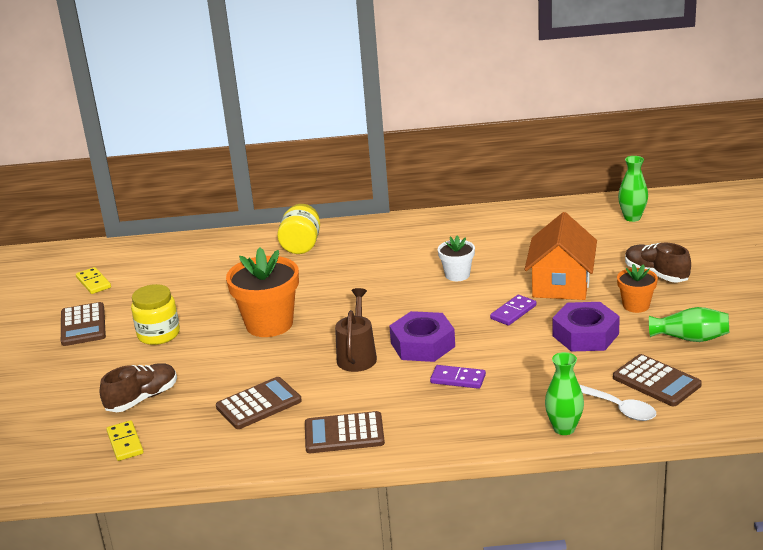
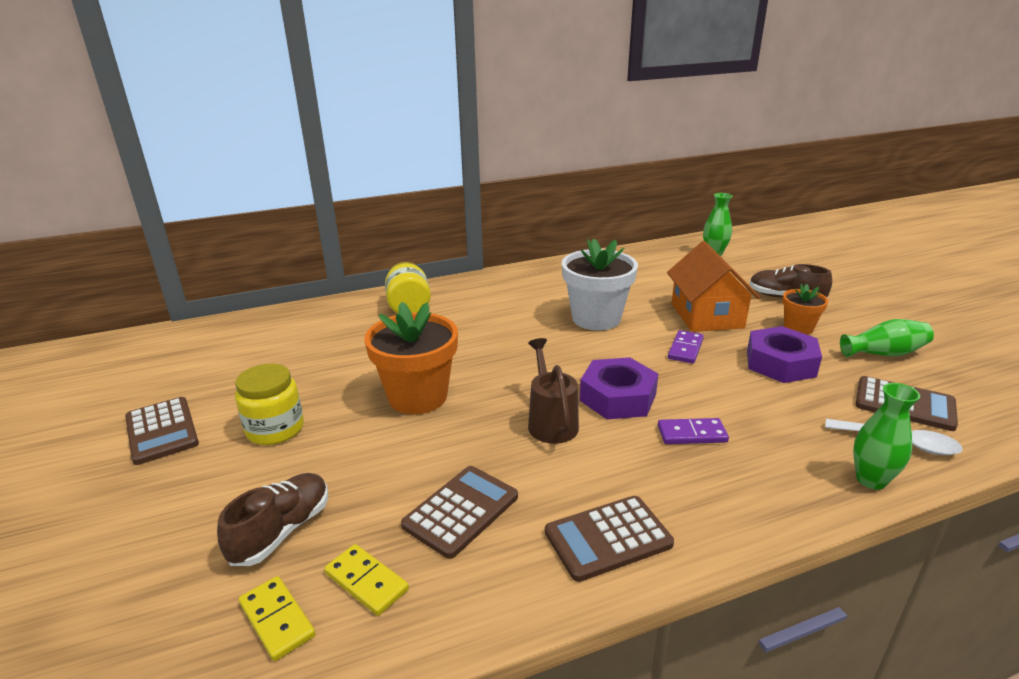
camera: 20 degrees left, 0 degrees up
yellow domino [76,267,111,294] -> yellow domino moved to [324,544,409,616]
white flower pot [438,235,475,281] -> white flower pot [562,239,638,330], size x1.84

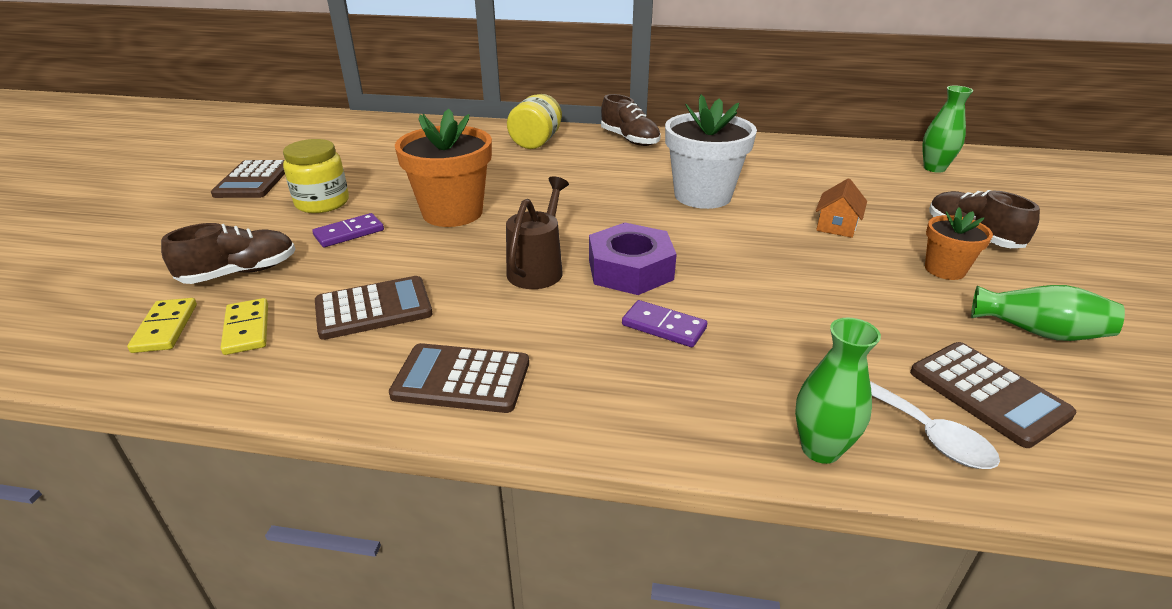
camera: 30 degrees right, 5 degrees up
orange house [667,241,760,332] -> orange house [816,178,867,238], size x0.50
purple domino [668,330,704,364] -> purple domino moved to [312,213,384,247]
purple nut [747,326,822,383] -> none
none -> brown shoe [601,94,661,146]

